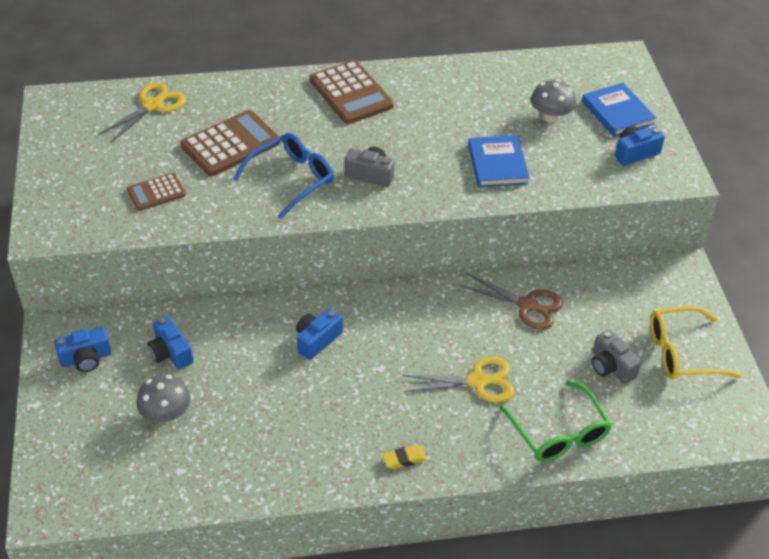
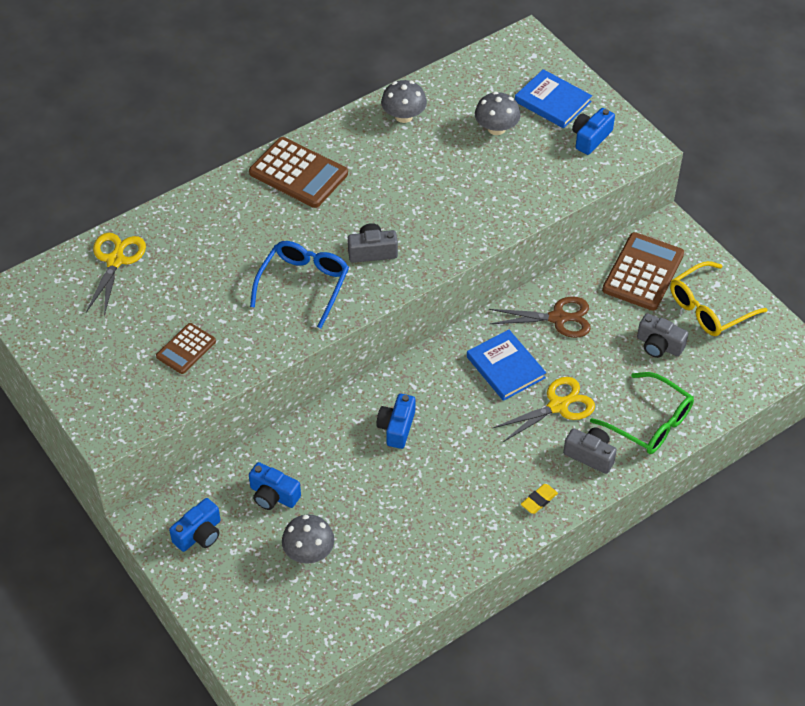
camera: 25 degrees left, 5 degrees up
brown calculator [181,110,280,176] -> brown calculator moved to [602,232,684,311]
blue book [468,135,530,187] -> blue book moved to [467,330,546,401]
none -> grey mushroom [381,80,427,123]
none -> grey camera [563,428,617,474]

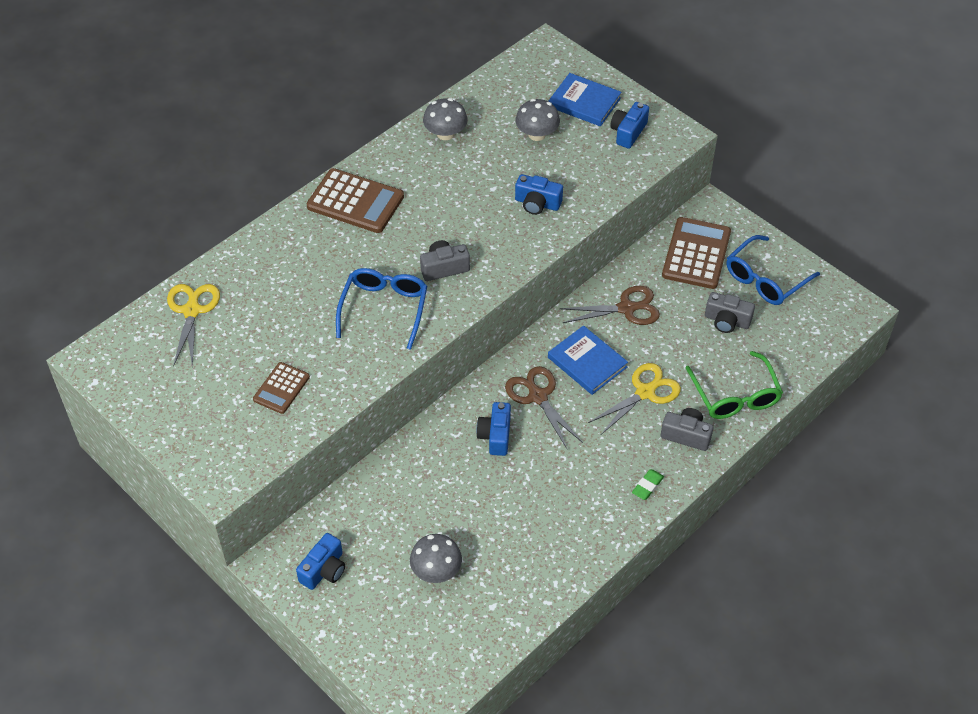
camera: 10 degrees left, 0 degrees up
blue camera [249,462,301,510] -> blue camera moved to [515,174,563,215]
yellow eraser [521,484,558,514] -> green eraser [632,469,664,500]
green glasses [590,372,694,454] -> green glasses turned 45 degrees clockwise [686,351,783,419]
yellow glasses [670,261,768,336] -> blue glasses [726,235,820,305]
none -> brown scissors [505,366,583,449]

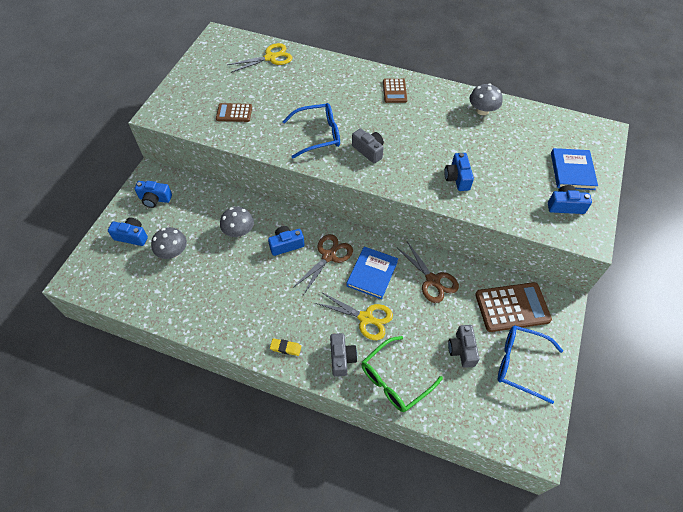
camera: 65 degrees right, 5 degrees up
brown calculator [306,168,404,233] -> brown calculator [383,79,407,103], size x0.57
grey mushroom [515,99,560,141] -> grey mushroom moved to [220,207,254,237]
green eraser [632,469,664,500] -> yellow eraser [270,338,301,356]
none -> blue camera [108,217,148,246]

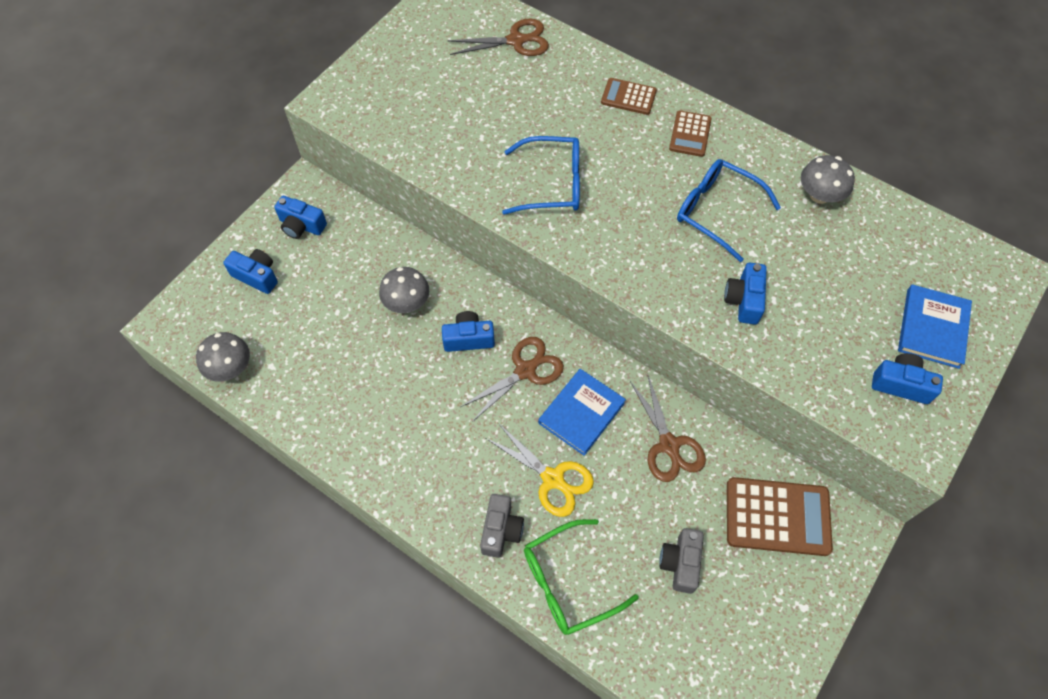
camera: 15 degrees right, 5 degrees up
grey mushroom [151,227,187,259] -> grey mushroom moved to [196,332,250,382]
brown calculator [216,103,252,122] -> brown calculator moved to [601,78,657,115]
yellow scissors [227,43,292,73] -> brown scissors [448,19,549,56]
yellow eraser [270,338,301,356] -> none
grey camera [352,128,384,164] -> none
blue glasses [498,325,563,404] -> blue glasses moved to [677,159,781,262]

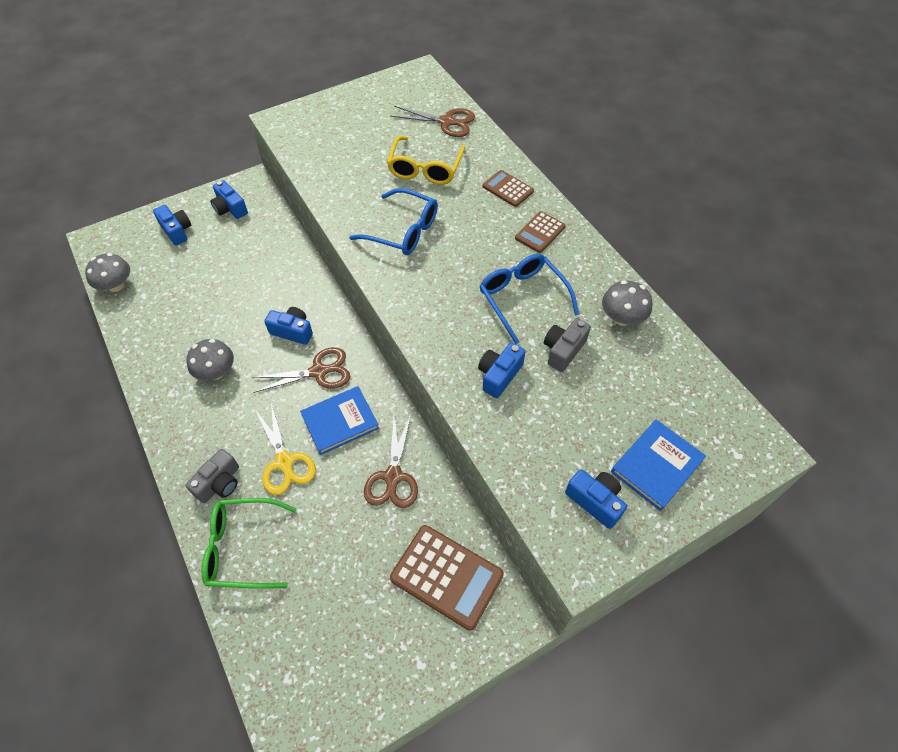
camera: 25 degrees right, 5 degrees down
grey mushroom [379,267,429,313] -> grey mushroom moved to [187,339,234,381]
grey camera [659,528,704,594] -> grey camera moved to [544,318,591,372]
none -> yellow glasses [387,136,465,185]

